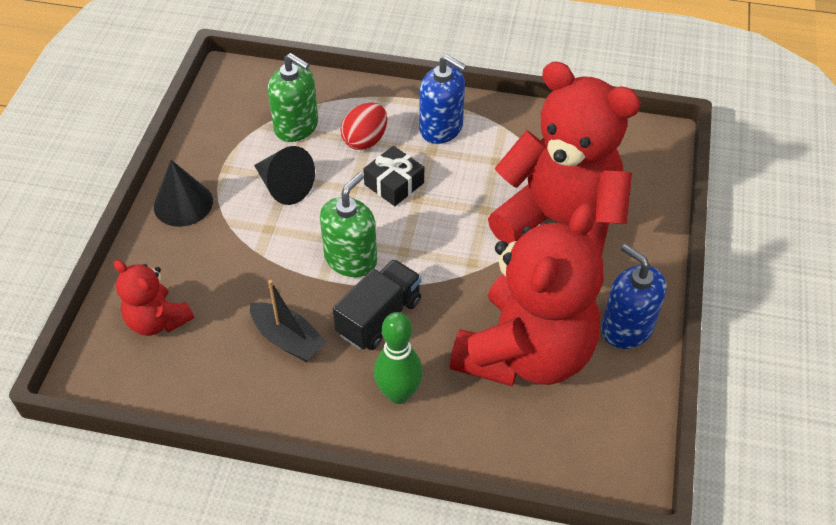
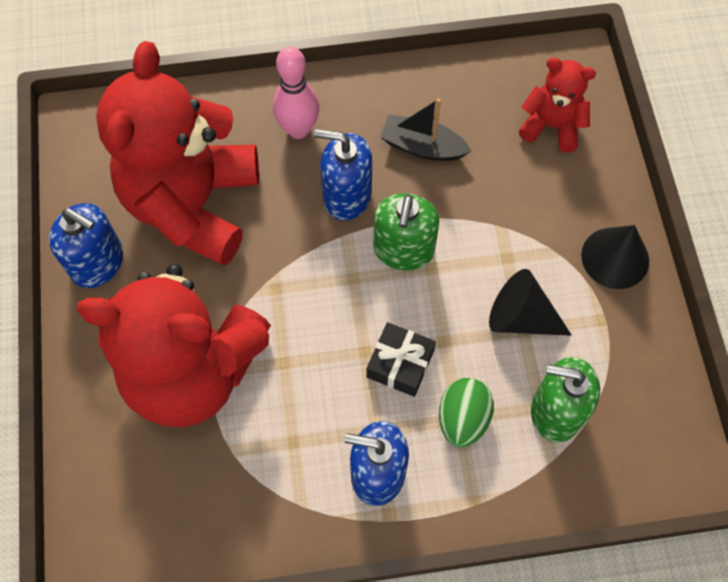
camera: 160 degrees right, 15 degrees up
black truck [333,259,421,350] -> blue soap dispenser [314,129,372,221]
red egg [340,102,387,150] -> green egg [439,378,494,447]
green bowling pin [374,312,423,404] -> pink bowling pin [273,46,319,139]

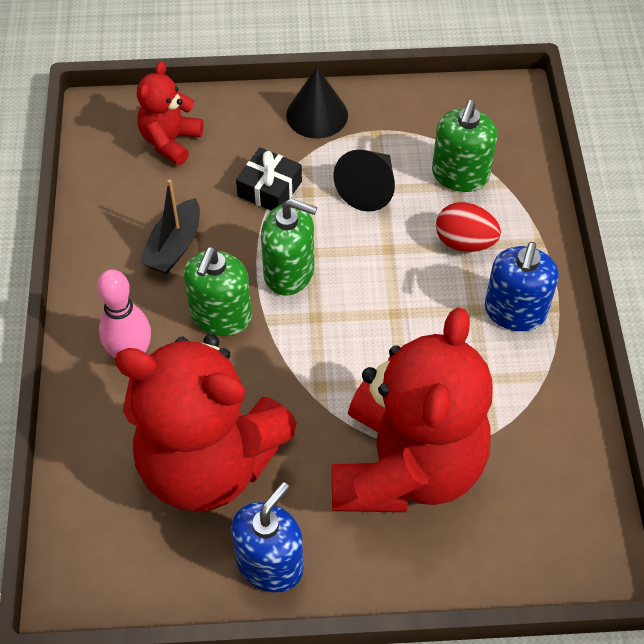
camera: 85 degrees left, 10 degrees down
blue soap dispenser [314,129,372,221] -> green soap dispenser [184,247,252,336]
black gift [367,322,436,397] -> black gift moved to [236,147,302,211]
green egg [439,378,494,447] -> red egg [436,202,501,252]

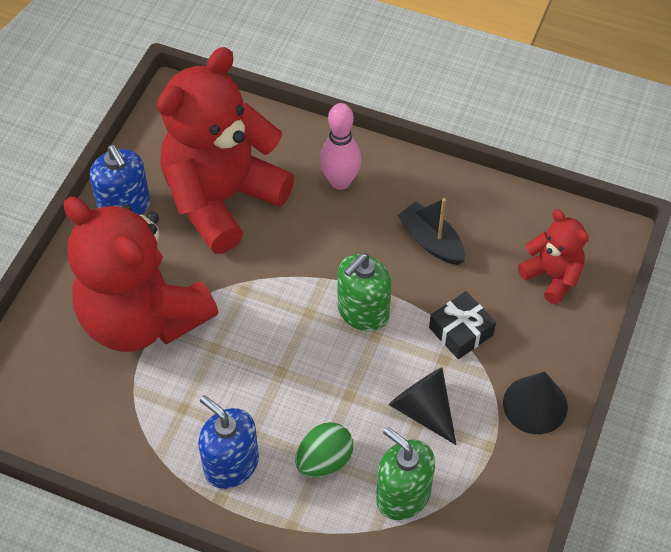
camera: 115 degrees right, 0 degrees up
green soap dispenser [184,247,252,336] -> none
red egg [436,202,501,252] -> green egg [295,422,353,478]

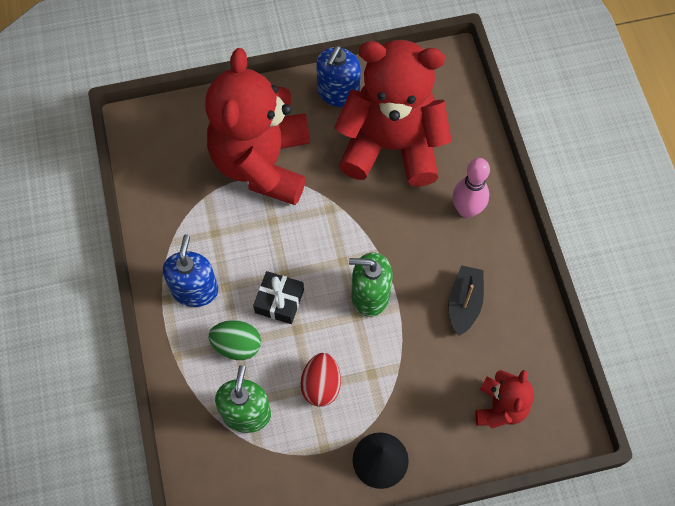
camera: 55 degrees right, 10 degrees up
black cone [389,367,456,445] -> red egg [301,353,341,407]
black gift [429,291,496,359] -> black gift moved to [253,271,304,324]

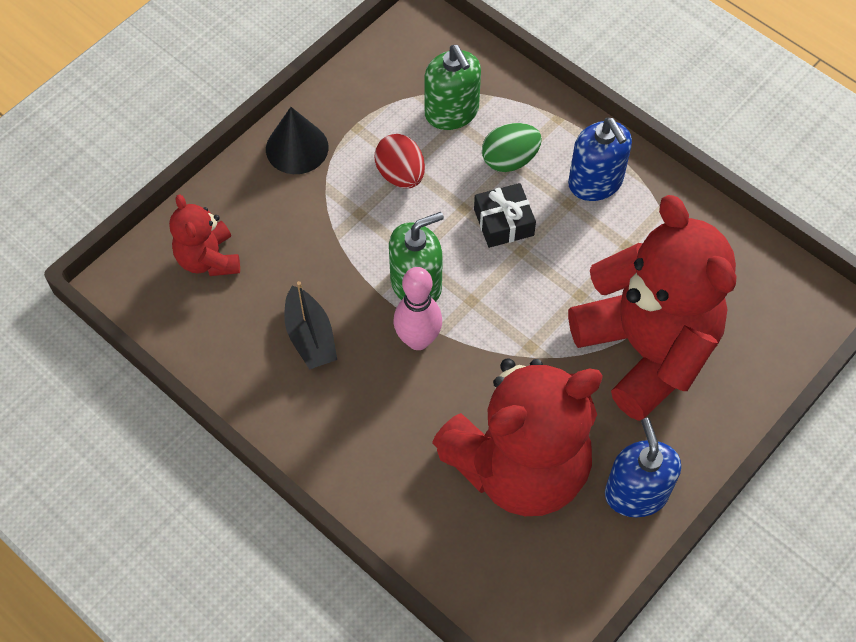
camera: 145 degrees right, 5 degrees down
pink bowling pin [452,158,490,218] -> pink bowling pin moved to [394,267,442,350]

